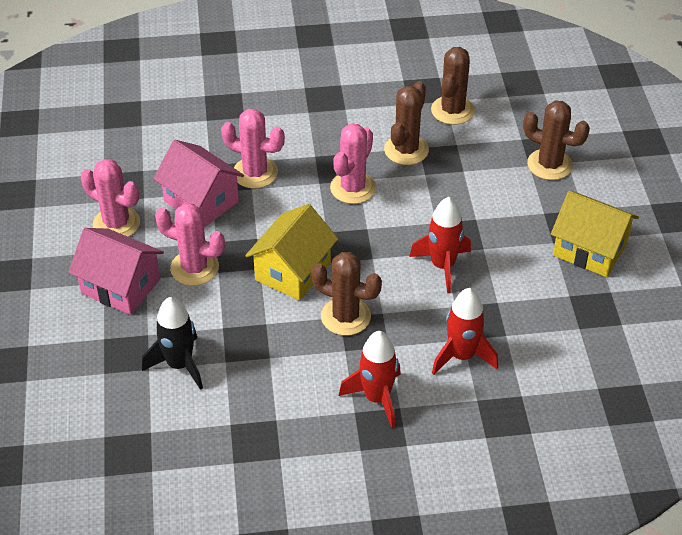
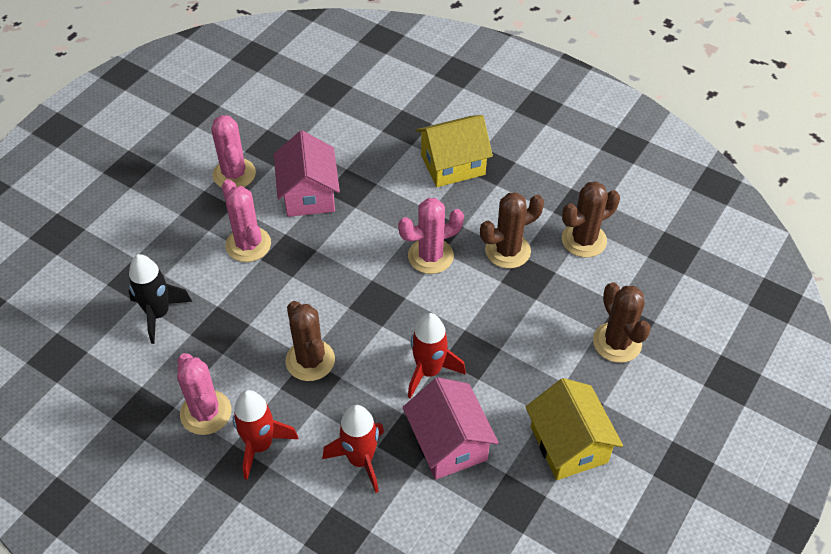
camera: 40 degrees right, 5 degrees up
pink house [68,228,164,315] -> pink house moved to [403,377,499,480]
pink cactus [221,109,285,188] -> pink cactus moved to [177,353,231,435]
yellow house [245,204,338,300] -> yellow house moved to [416,115,493,187]

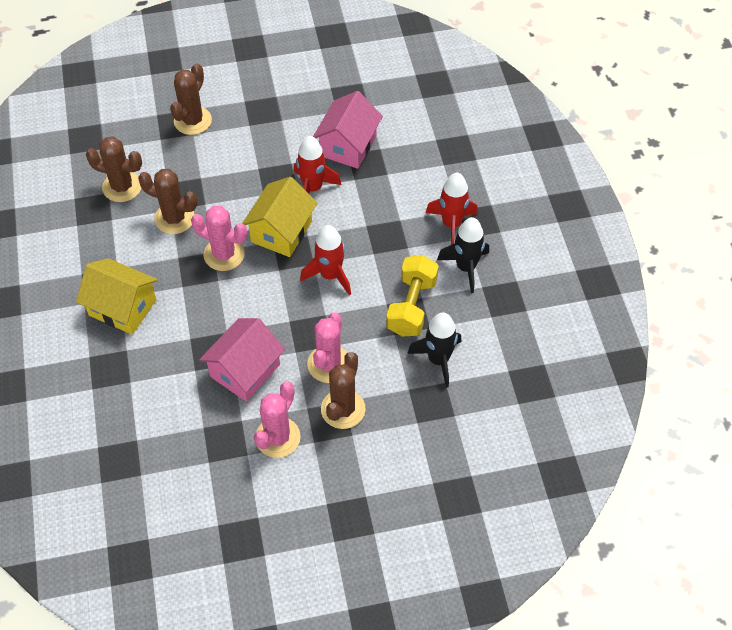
camera: 135 degrees left, 5 degrees up
pink cactus [177,353,231,435] -> black rocket [437,217,489,293]
brown cactus [286,301,335,381] -> brown cactus moved to [321,352,366,429]
red rocket [322,405,384,493] -> red rocket moved to [300,225,351,295]
yellow house [526,378,623,480] -> yellow house moved to [242,177,317,257]
none -> yellow dumbbell [386,255,439,337]

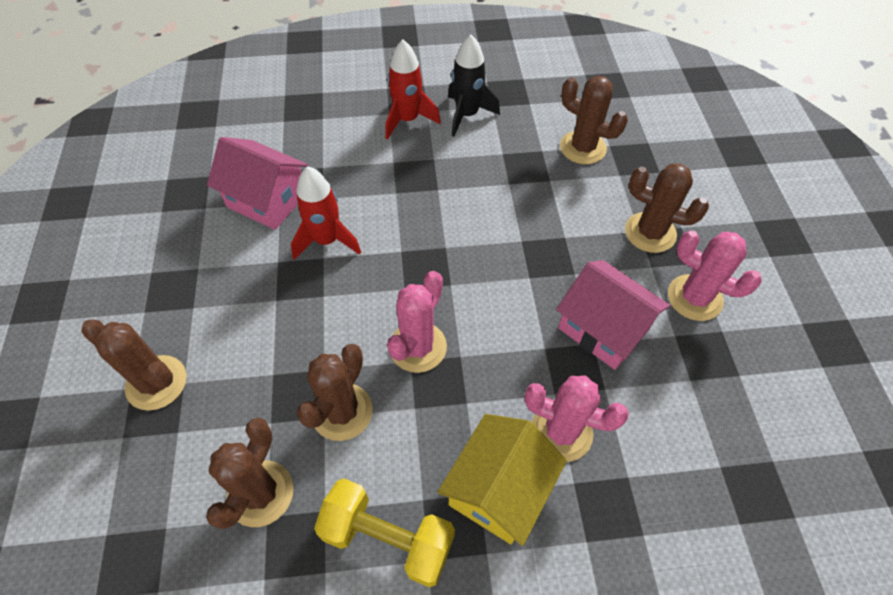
camera: 85 degrees left, 0 degrees up
yellow house [242,177,317,257] -> none
red rocket [300,225,351,295] -> none
pink cactus [307,312,347,383] -> pink cactus moved to [524,375,629,462]
yellow dumbbell [386,255,439,337] -> yellow dumbbell moved to [314,478,455,587]
black rocket [407,312,461,388] -> brown cactus [560,76,628,164]

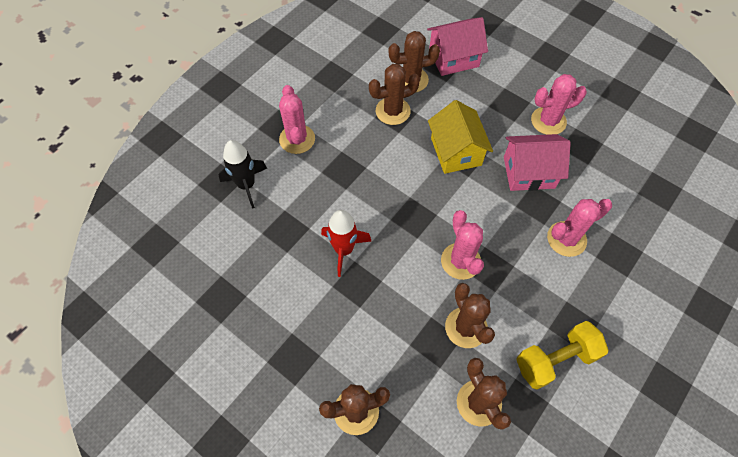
camera: 45 degrees left, 5 degrees up
pink house [207,137,308,230] -> pink house moved to [427,17,488,76]
red rocket [385,40,441,140] -> pink cactus [279,85,315,154]
yellow house [438,414,567,546] -> yellow house moved to [428,100,493,174]
black rocket [448,35,500,137] -> black rocket moved to [219,140,267,209]
brown cactus [625,163,709,253] -> brown cactus moved to [369,64,420,125]

